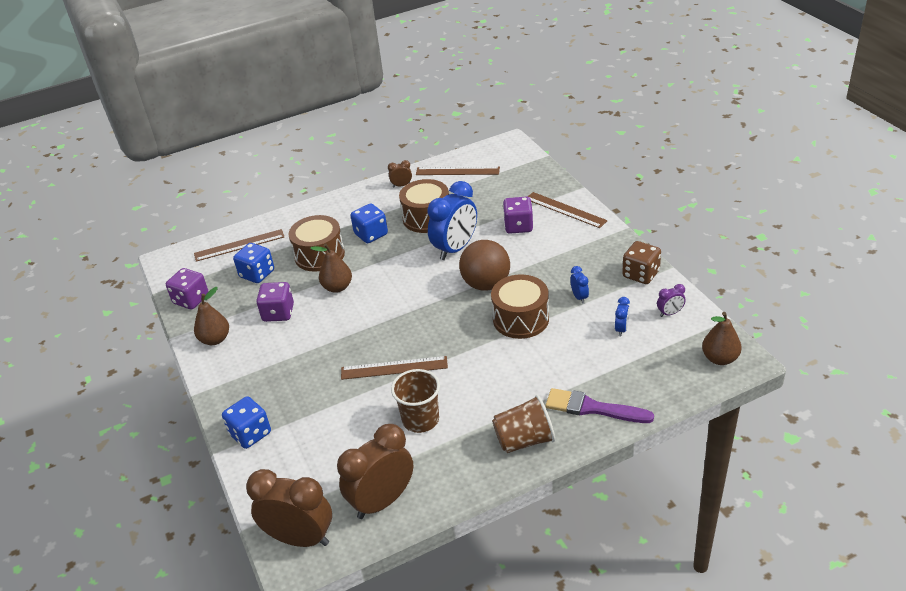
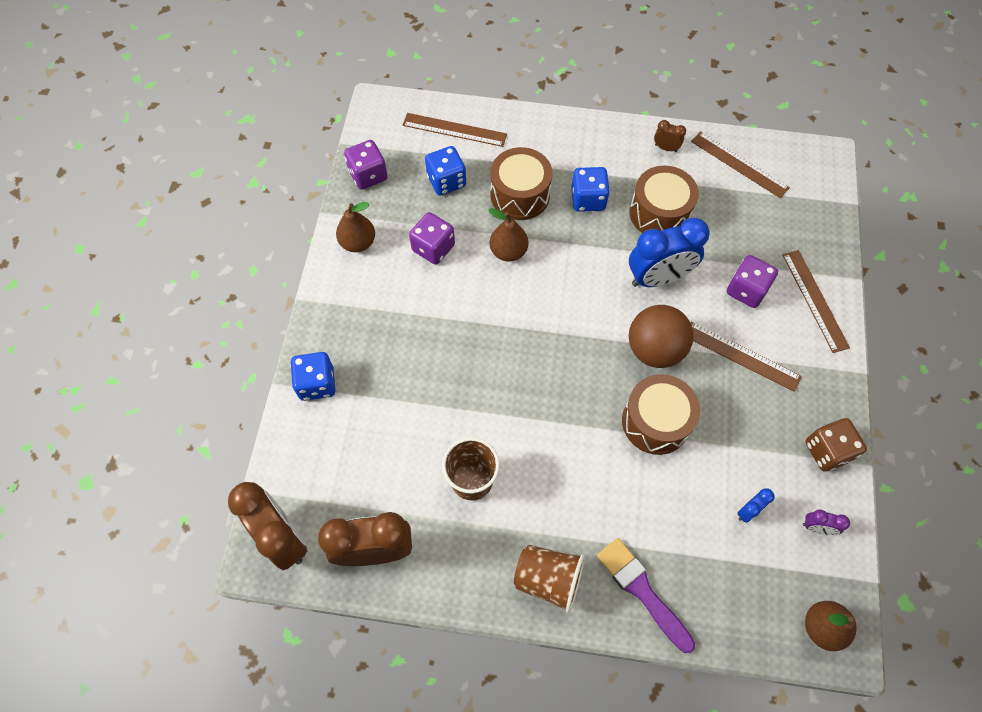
camera: 30 degrees right, 25 degrees up
brown ruler [341,356,448,380] -> brown ruler moved to [690,321,802,392]
blue clock [570,266,589,304] -> none

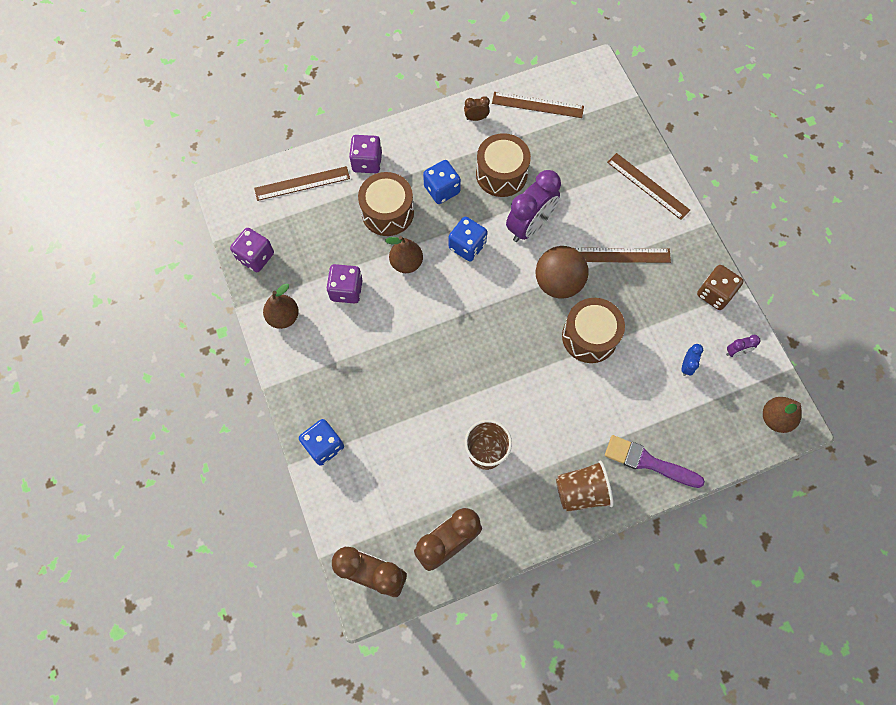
camera: 30 degrees left, 5 degrees up
blue dice [425,146,466,196] -> blue dice moved to [449,217,487,262]
blue clock [629,218,710,287] -> purple clock [506,170,561,242]
purple dice [726,255,778,308] -> purple dice moved to [349,135,382,173]

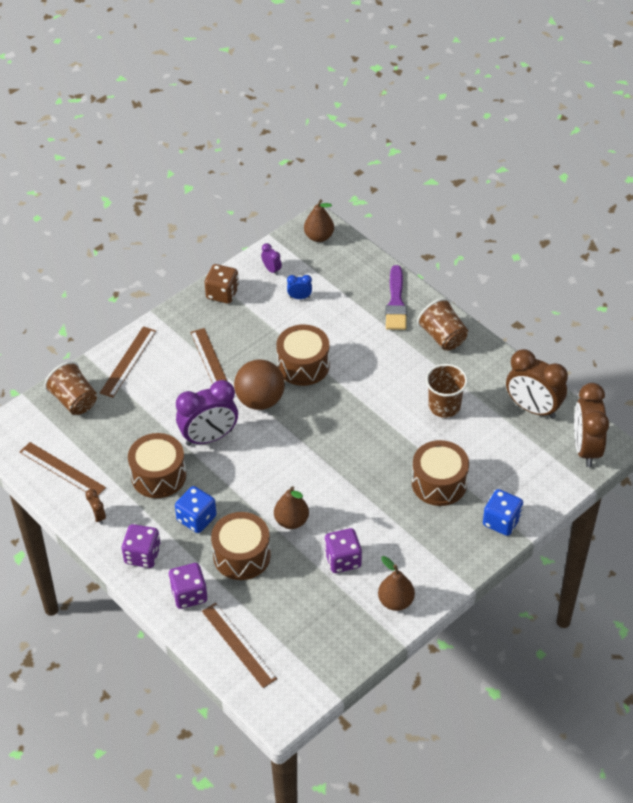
camera: 110 degrees left, 20 degrees down
purple dice [230,228,274,272] -> purple dice moved to [122,524,161,568]
blue dice [449,217,487,262] -> none
brown ruler [492,92,584,118] -> brown ruler turned 45 degrees counterclockwise [20,442,106,496]
purple clock [506,170,561,242] -> purple clock turned 135 degrees clockwise [176,380,238,446]
none -> brown cup [44,361,97,415]
none -> brown drum [412,440,469,506]

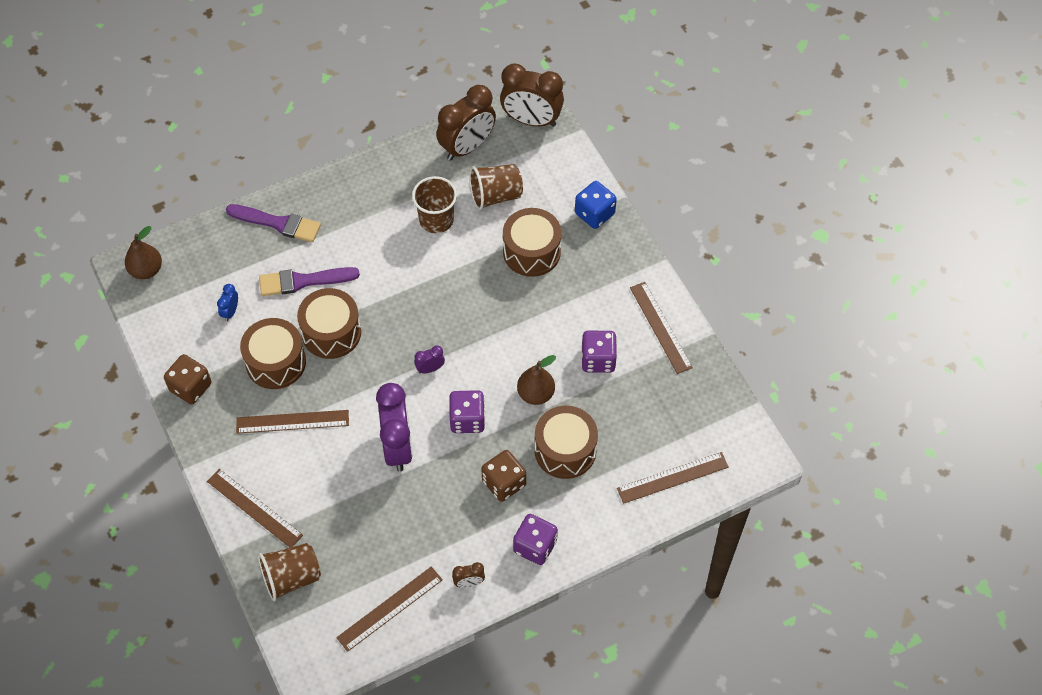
camera: 75 degrees left, 10 degrees up
brown drum [128,433,186,498] -> brown drum moved to [240,318,306,389]
purple dice [169,563,207,609] -> purple dice moved to [449,390,485,433]
blue dice [175,486,217,533] -> brown dice [481,450,526,502]
brown ball [234,359,285,410] -> none
purple clock [261,243,282,275] -> purple clock moved to [414,346,445,373]
brown pear [378,556,415,611] -> brown ruler [630,282,693,374]
brown cup [417,298,468,351] -> brown cup moved to [469,164,523,210]
none -> purple brush [259,267,360,296]

